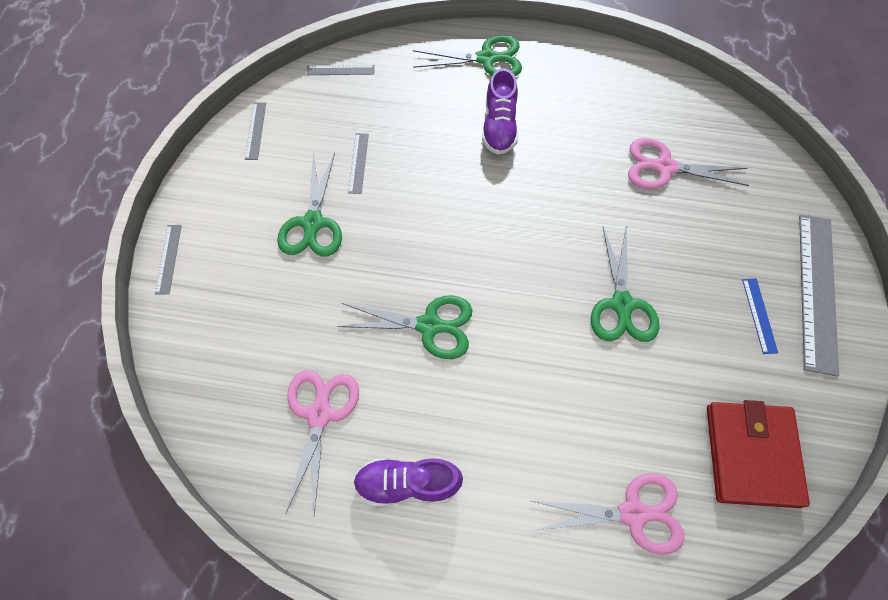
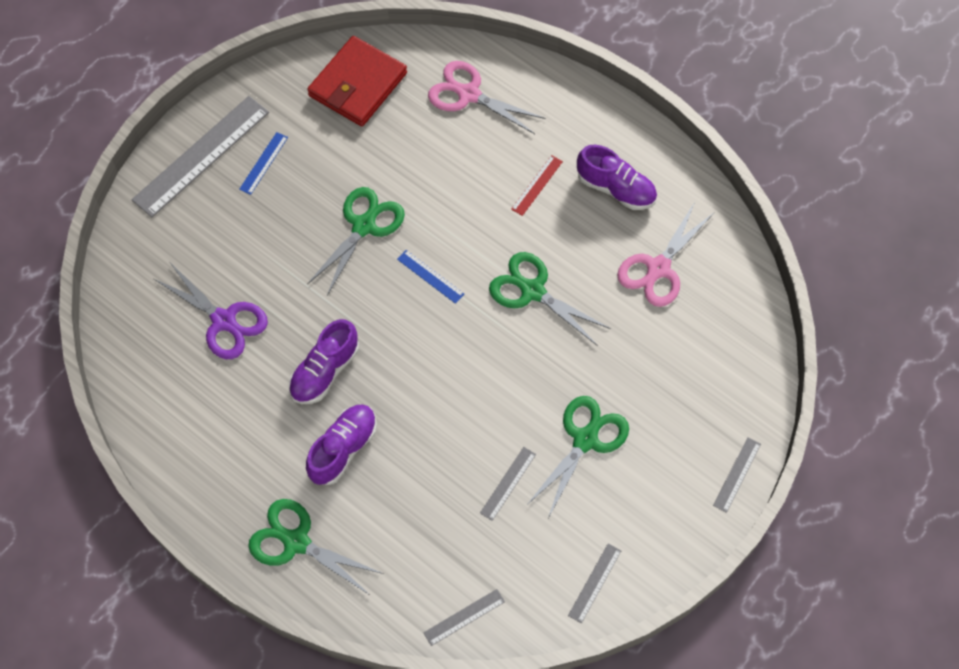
camera: 150 degrees left, 0 degrees up
grey ruler [307,65,375,75] -> grey ruler turned 60 degrees counterclockwise [423,589,505,646]
pink scissors [628,138,749,189] -> purple scissors [154,263,268,359]
none -> purple shoe [289,319,359,404]
none -> blue ruler [397,250,464,304]
none -> red ruler [511,155,563,216]

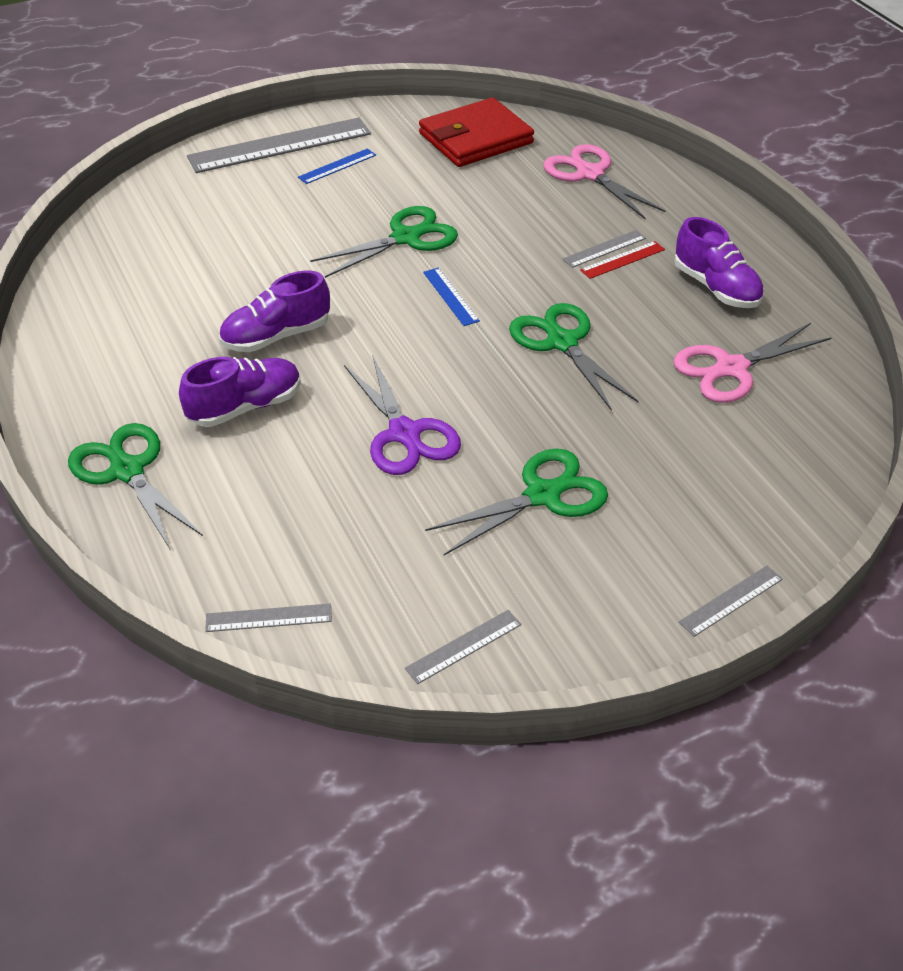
camera: 25 degrees right, 20 degrees down
purple scissors [154,263,268,359] -> purple scissors moved to [344,354,461,475]
grey ruler [480,447,536,521] -> grey ruler moved to [562,230,646,268]

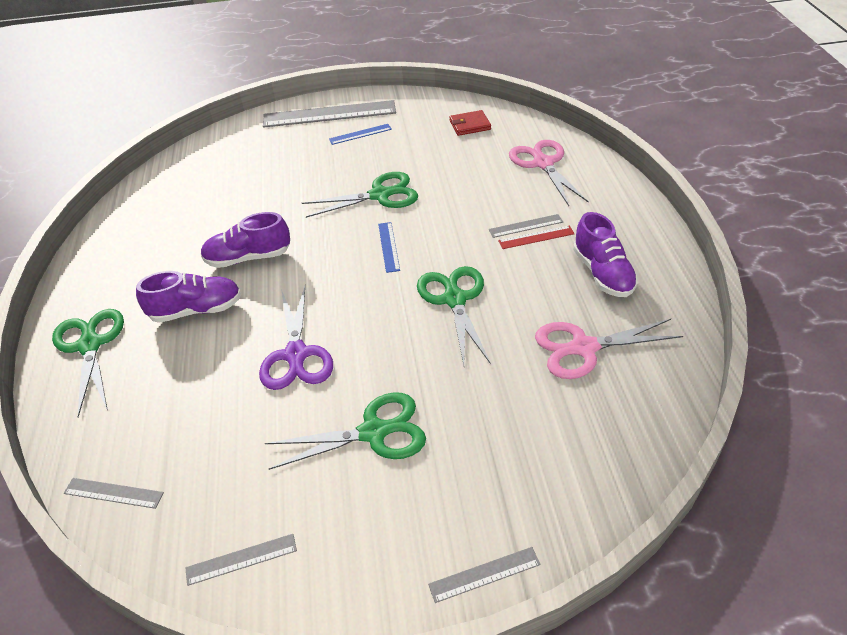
camera: 20 degrees right, 0 degrees up
red wallet [419,98,534,167] -> red wallet [449,110,491,136], size x0.51

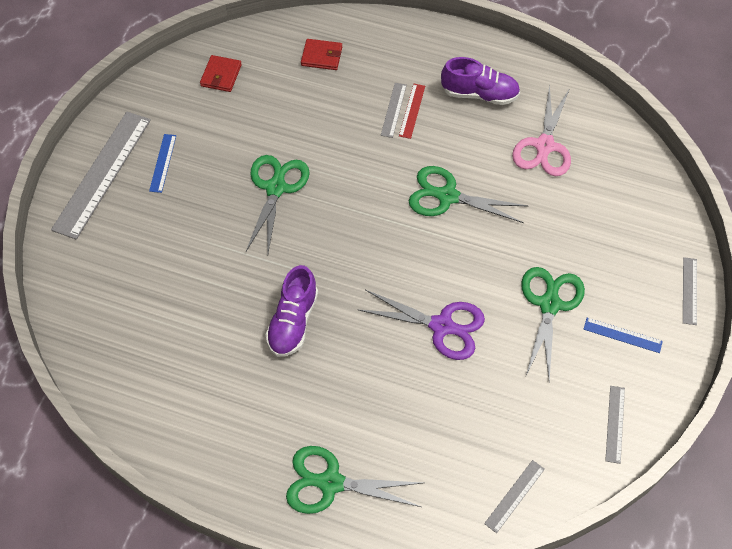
camera: 65 degrees left, 15 degrees up
purple shoe [136,271,241,323] -> none
blue ruler [378,222,400,273] -> blue ruler moved to [583,318,663,353]
pink scissors [509,140,589,206] -> red wallet [301,39,342,70]

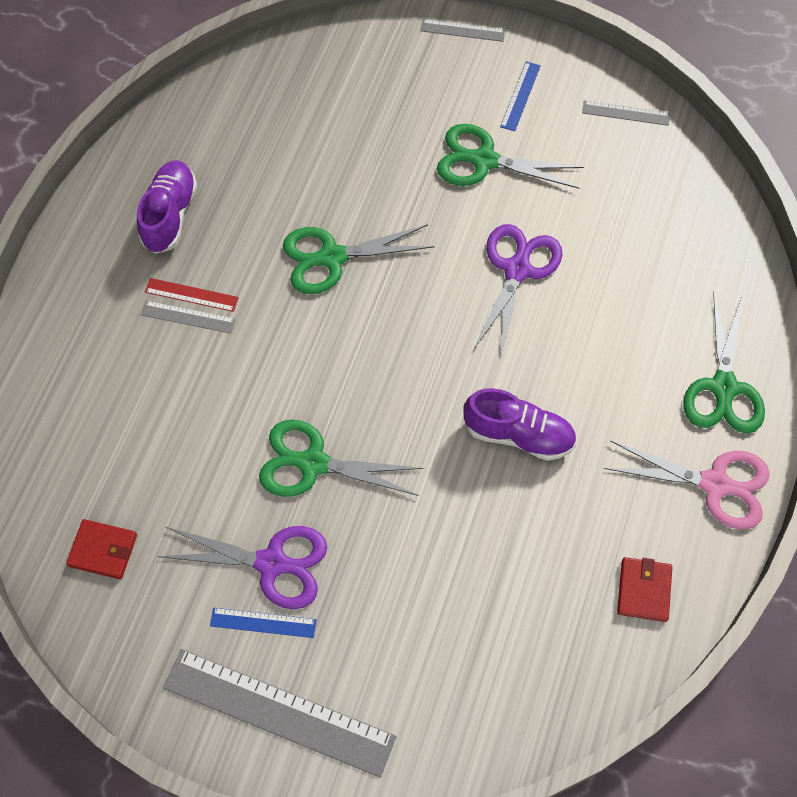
camera: 90 degrees left, 5 degrees up
red wallet [301,39,342,70] -> red wallet moved to [617,557,672,622]
green scissors [409,166,528,223] -> green scissors turned 60 degrees clockwise [283,224,435,294]
grey ruler [484,460,545,533] -> none
pink scissors [512,85,571,176] -> pink scissors moved to [603,440,770,530]
none -> purple scissors [157,526,327,609]

